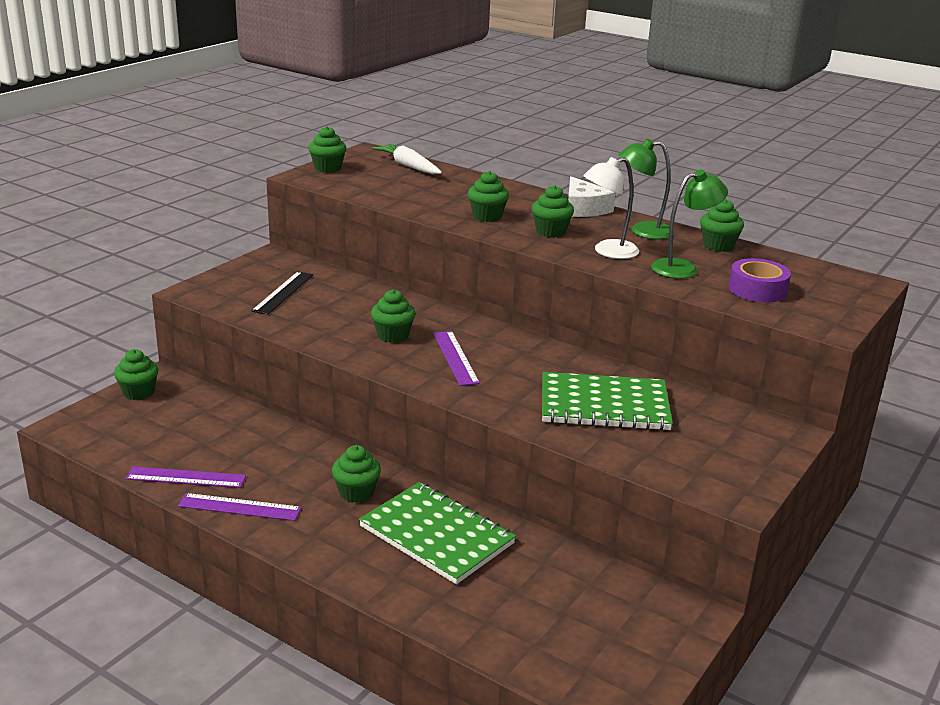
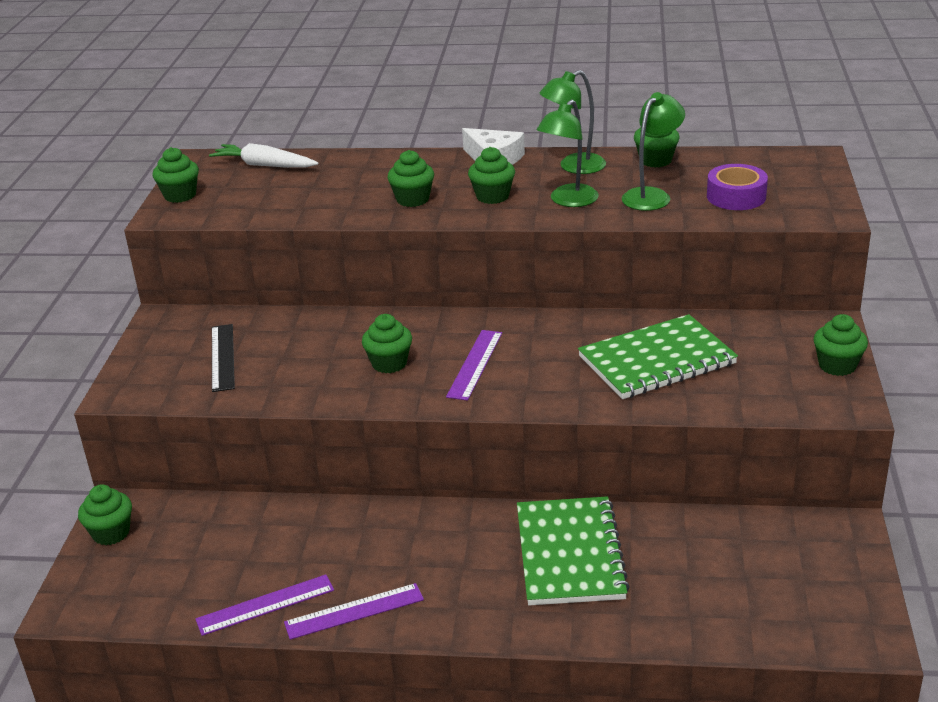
camera: 25 degrees left, 5 degrees up
green cupcake [332,445,381,503] -> green cupcake moved to [813,314,868,376]
green notebook [359,482,516,584] -> green notebook turned 75 degrees clockwise [517,496,630,605]
purple ruler [433,331,480,386] -> purple ruler turned 60 degrees clockwise [446,330,502,401]
white lamp [583,157,639,259] -> green lamp [537,100,599,207]

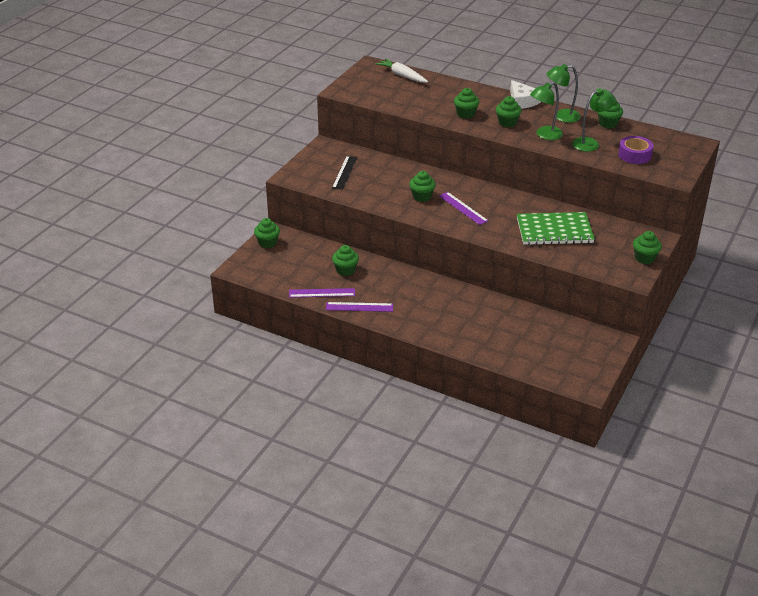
camera: 20 degrees right, 5 degrees up
green cupcake [152,147,199,203] -> green cupcake moved to [332,245,359,276]
purple ruler [446,330,502,401] -> purple ruler turned 75 degrees counterclockwise [439,192,488,225]
green notebook [517,496,630,605] -> none

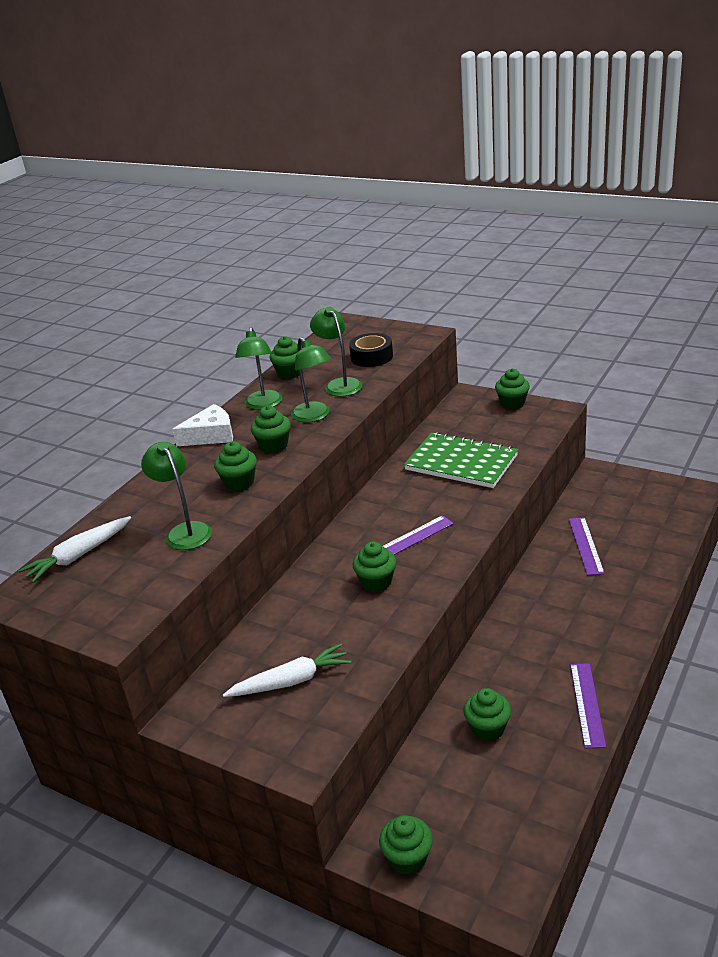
camera: 85 degrees left, 5 degrees down
purple ruler [289,288,355,298] -> purple ruler moved to [569,517,605,576]
black ruler [332,156,357,190] -> white carrot [223,643,351,697]
green notebook [517,212,595,245] -> green notebook turned 60 degrees counterclockwise [404,432,518,488]
purple tape [618,136,653,164] -> black tape [349,333,393,367]
none -> green lamp [141,442,212,550]

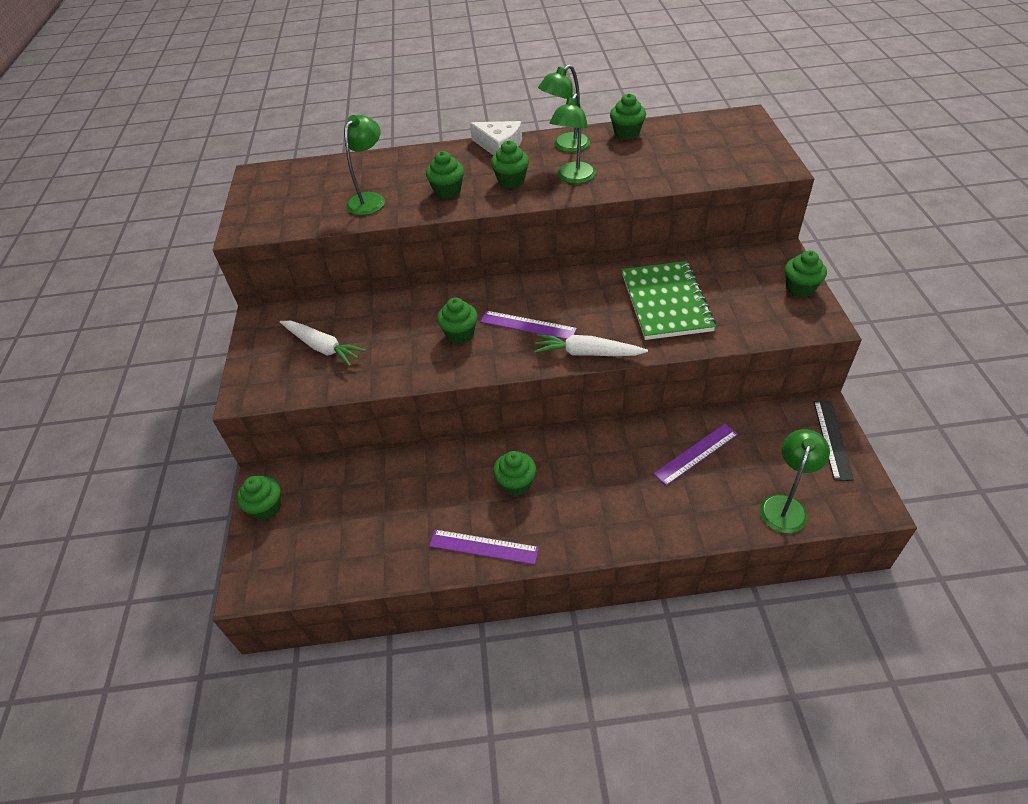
camera: 55 degrees right, 15 degrees up
white carrot [18,516,131,583] -> white carrot moved to [534,334,648,356]
green lamp [310,307,362,397] -> green lamp moved to [760,429,830,533]
black tape [349,333,393,367] -> none
green cupcake [464,688,511,742] -> green cupcake moved to [493,451,536,496]
purple ruler [570,663,606,748] -> purple ruler turned 45 degrees clockwise [429,529,539,565]
none -> black ruler [814,401,854,481]

